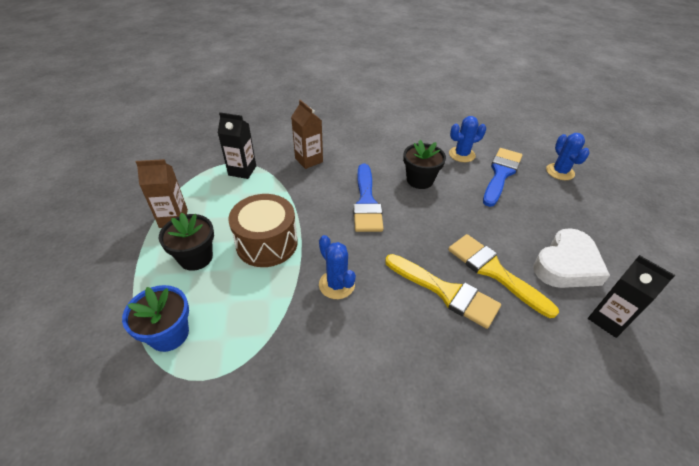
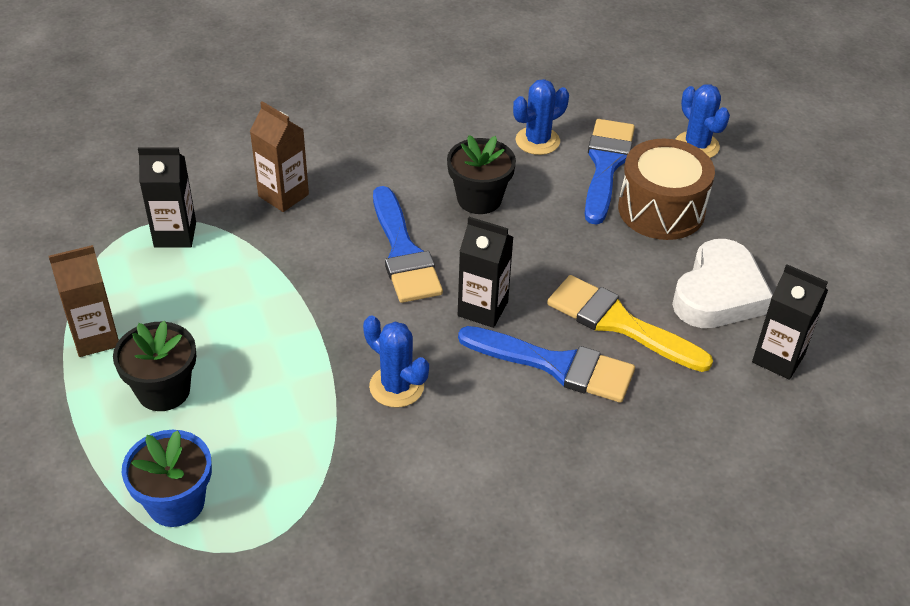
camera: 15 degrees left, 0 degrees up
brown drum [228,194,298,267] -> brown drum moved to [618,139,715,240]
yellow brush [385,254,501,329] -> blue brush [458,326,635,403]
none -> black carton [458,217,513,328]

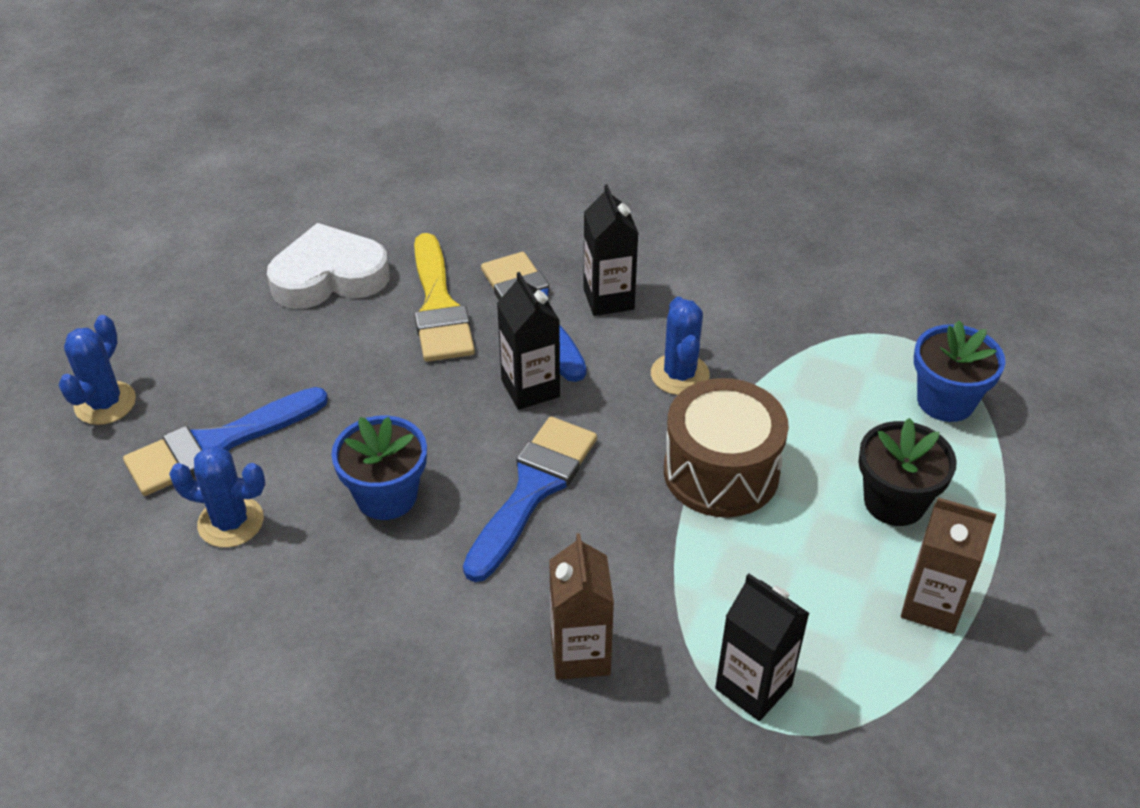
camera: 135 degrees left, 0 degrees up
black flower pot [447,135,516,214] -> blue flower pot [331,415,427,520]
brown drum [618,139,715,240] -> brown drum moved to [664,378,789,517]
black carton [752,264,828,380] -> black carton moved to [583,184,638,316]

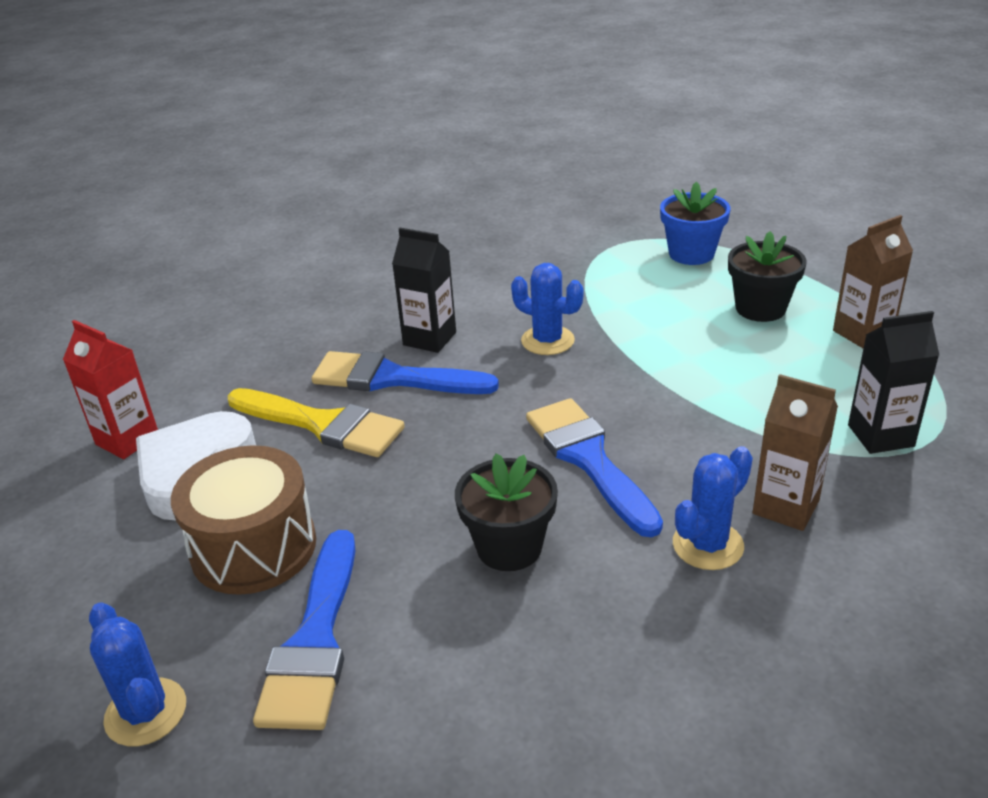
camera: 50 degrees left, 10 degrees down
blue cactus [169,445,265,548] -> blue cactus moved to [673,446,753,570]
blue flower pot [331,415,427,520] -> black flower pot [455,453,558,571]
black carton [497,272,560,410] -> none
brown drum [664,378,789,517] -> brown drum moved to [171,445,316,595]
none -> red carton [63,320,158,459]

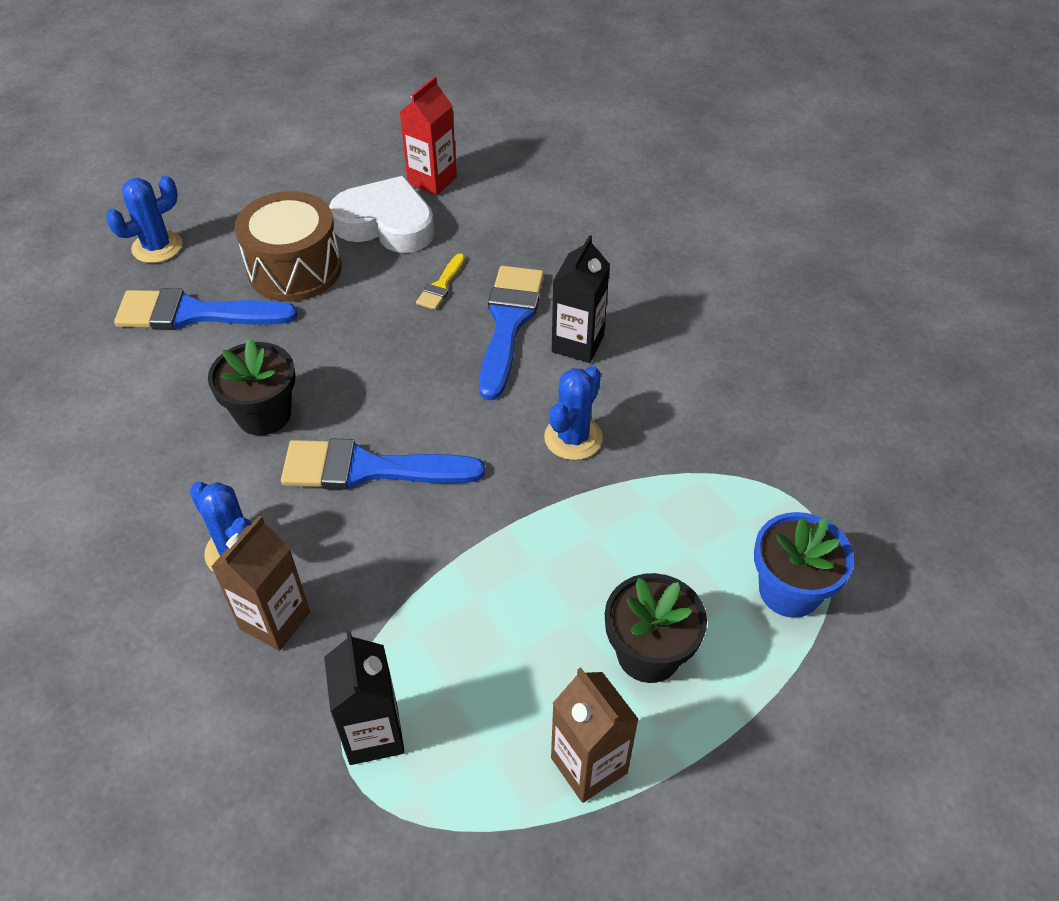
camera: 85 degrees right, 15 degrees up
yellow brush [228,388,405,457] -> yellow brush [416,253,465,310], size x0.48
blue brush [526,398,663,538] -> blue brush turned 150 degrees counterclockwise [281,438,485,490]

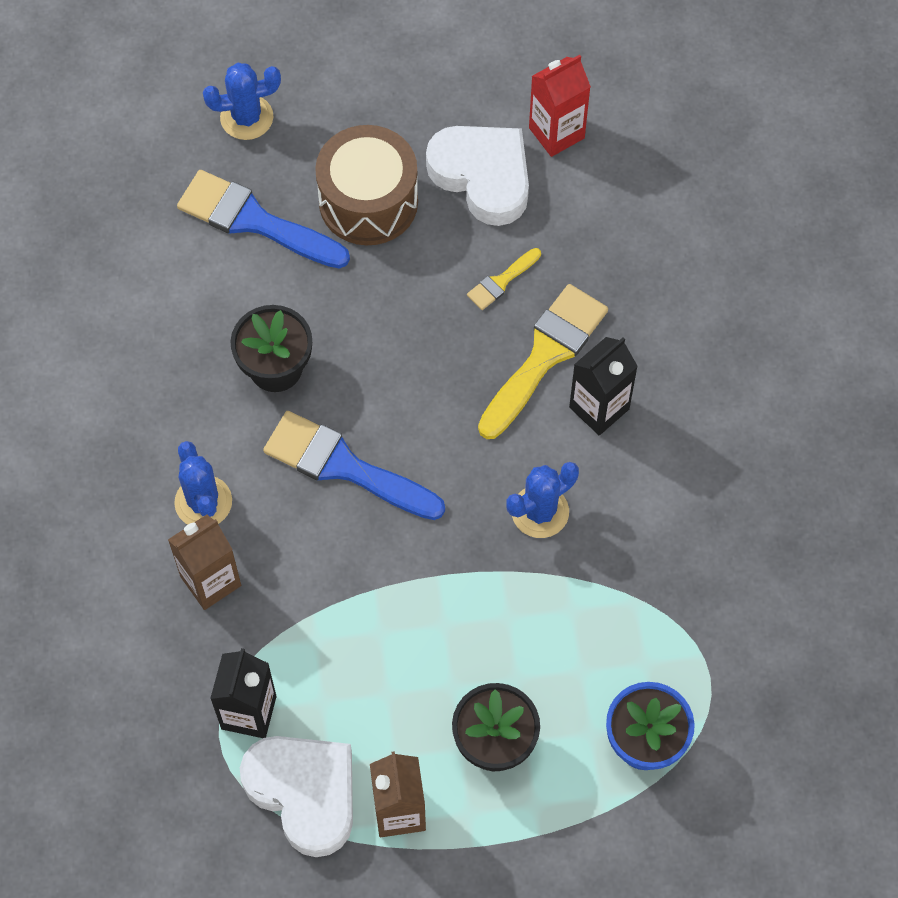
camera: 25 degrees right, 15 degrees up
blue brush [479,266,544,400] -> yellow brush [478,284,608,439]
none -> white heart [240,736,353,857]

